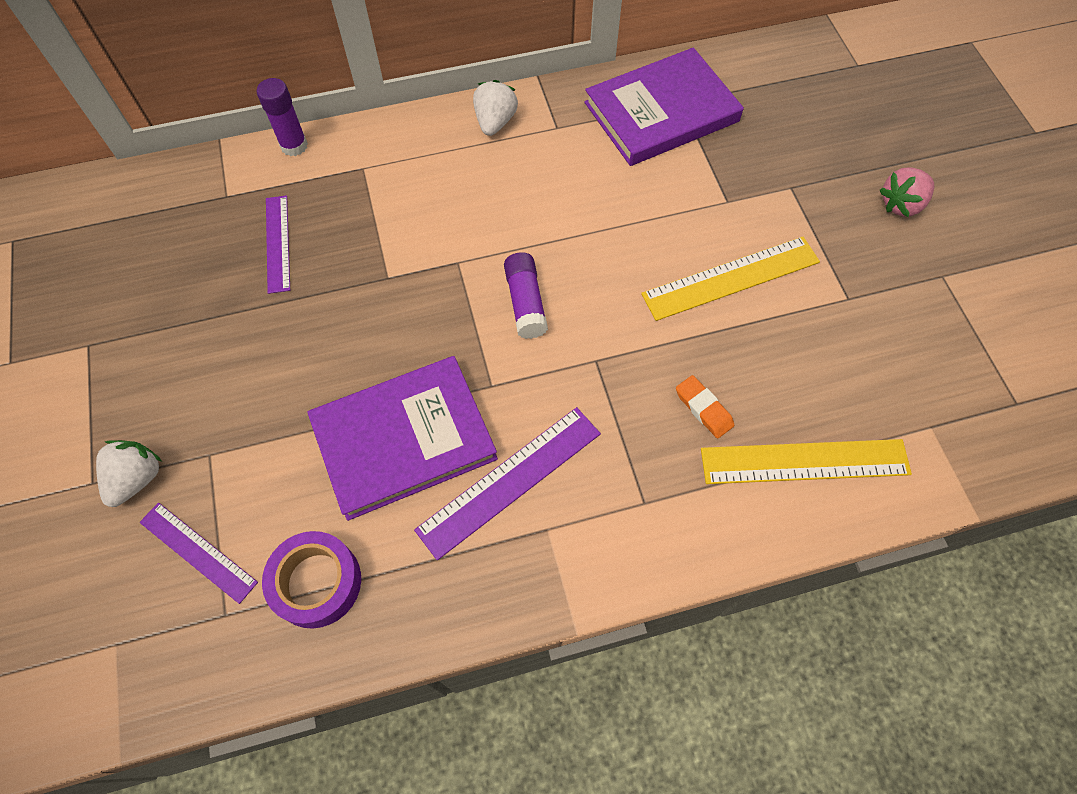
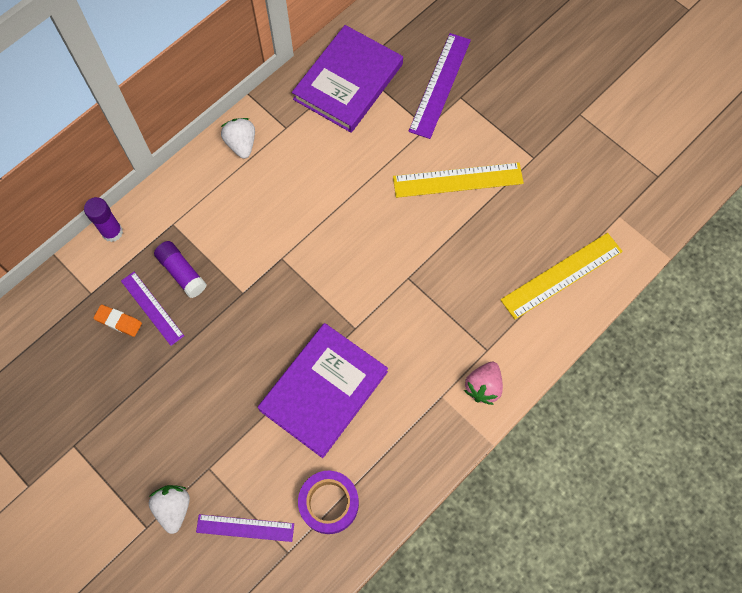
camera: 30 degrees left, 5 degrees up
purple ruler [414,407,601,560] -> purple ruler moved to [408,33,471,139]
purple glue stick [504,252,548,339] -> purple glue stick moved to [154,241,207,298]
yellow ruler [641,237,820,321] -> yellow ruler turned 45 degrees clockwise [393,162,524,198]
orange eraser [676,375,734,439] -> orange eraser moved to [94,305,142,337]
pink strawberry [880,167,934,217] -> pink strawberry moved to [464,362,503,405]

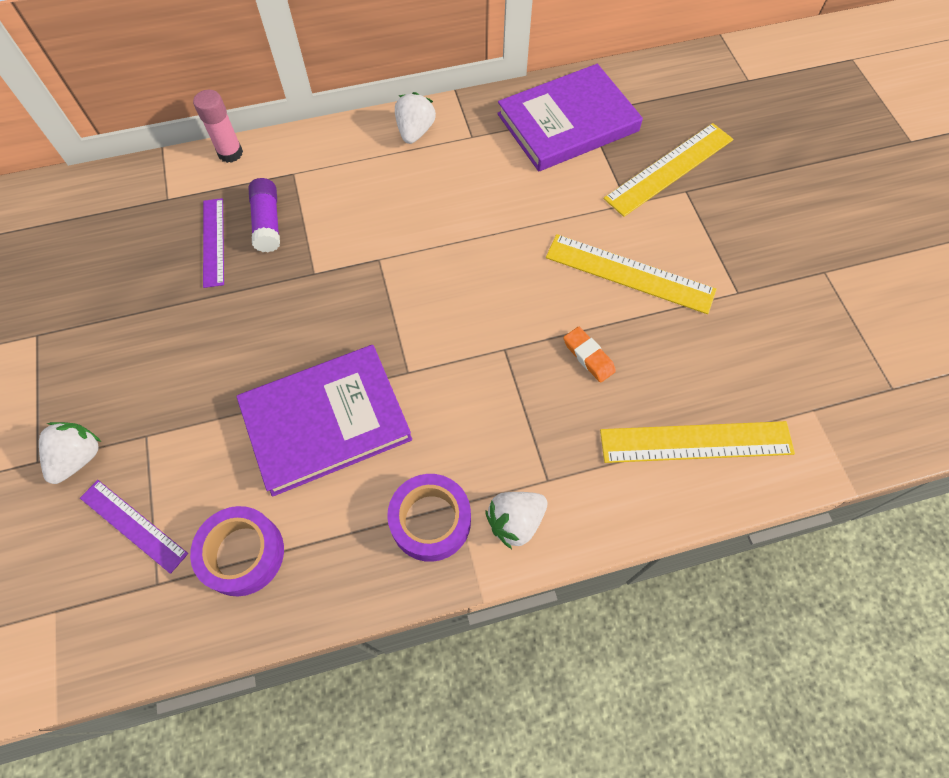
camera: 30 degrees right, 5 degrees down
purple glue stick [84,197,123,242] -> pink glue stick [193,90,243,163]
orange eraser [94,305,142,337] -> orange eraser moved to [563,327,616,383]
purple ruler [408,33,471,139] -> yellow ruler [604,123,733,217]
pink strawberry [464,362,503,405] -> white strawberry [485,492,547,549]
none -> purple tape [387,474,471,562]

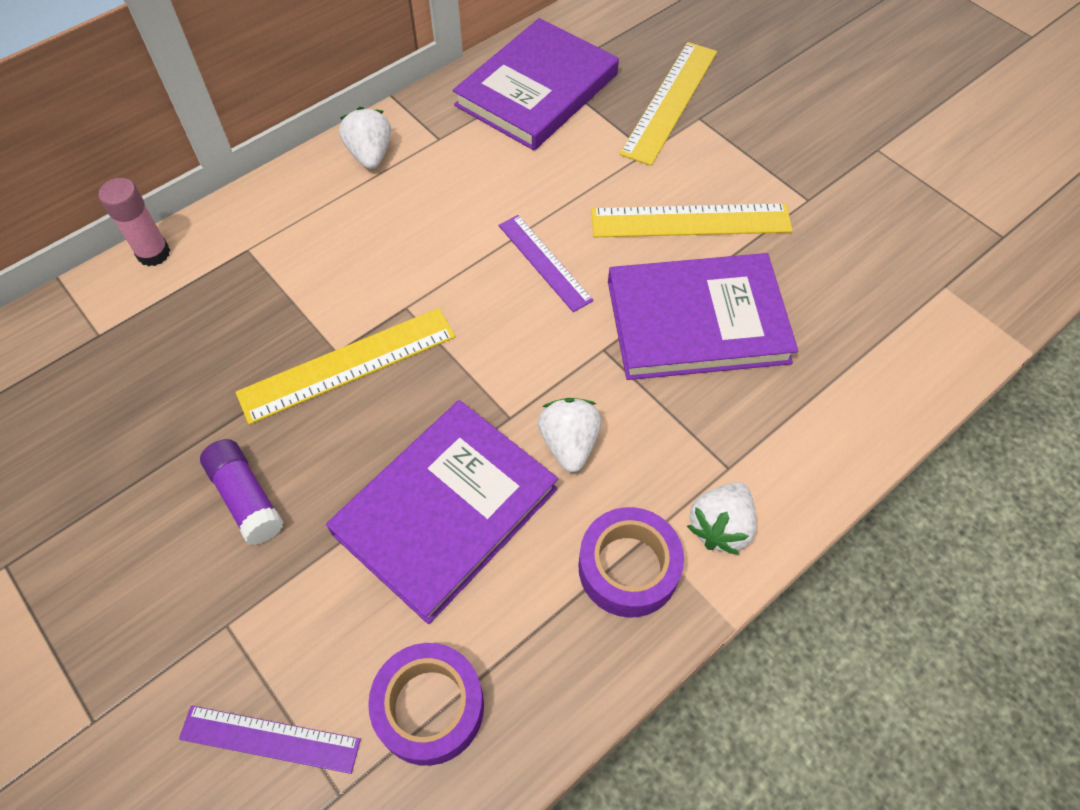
camera: 25 degrees left, 5 degrees down
white strawberry [39,422,101,484] -> white strawberry moved to [538,398,601,472]
purple ruler [203,198,224,288] -> purple ruler moved to [498,215,594,312]
purple glue stick [249,178,280,252] -> purple glue stick moved to [200,439,284,545]
orange eraser [563,327,616,383] -> purple book [608,253,798,380]
yellow ruler [600,421,795,463] -> yellow ruler moved to [236,308,456,425]

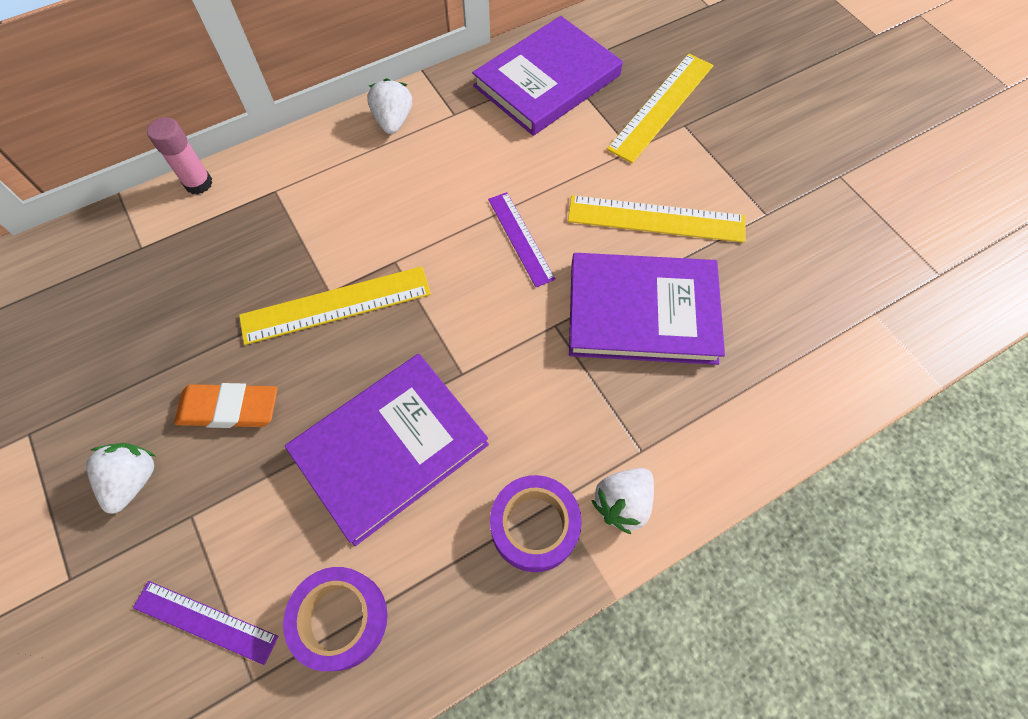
camera: 10 degrees right, 5 degrees up
purple glue stick [200,439,284,545] -> orange eraser [174,383,277,428]
white strawberry [538,398,601,472] -> white strawberry moved to [86,443,155,514]

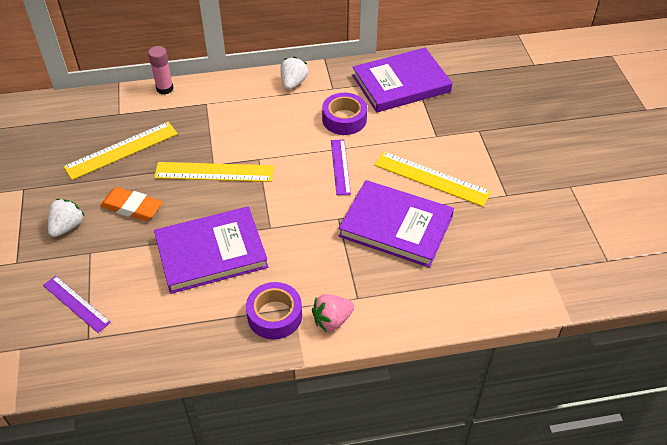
camera: 20 degrees right, 15 degrees down
purple tape [283,567,387,671] -> purple tape moved to [322,93,367,135]
white strawberry [591,468,654,534] -> pink strawberry [312,294,354,332]
yellow ruler [607,54,713,163] -> yellow ruler moved to [63,122,178,180]

